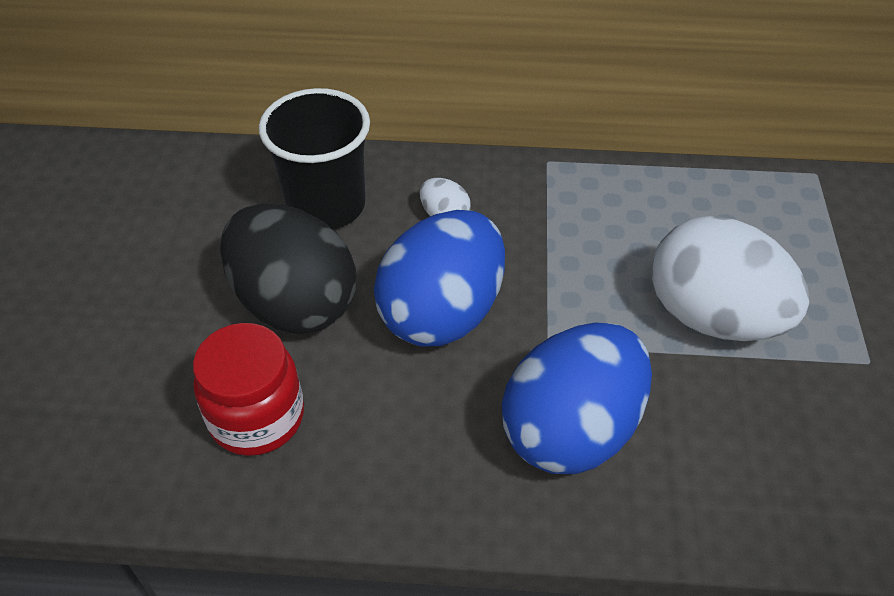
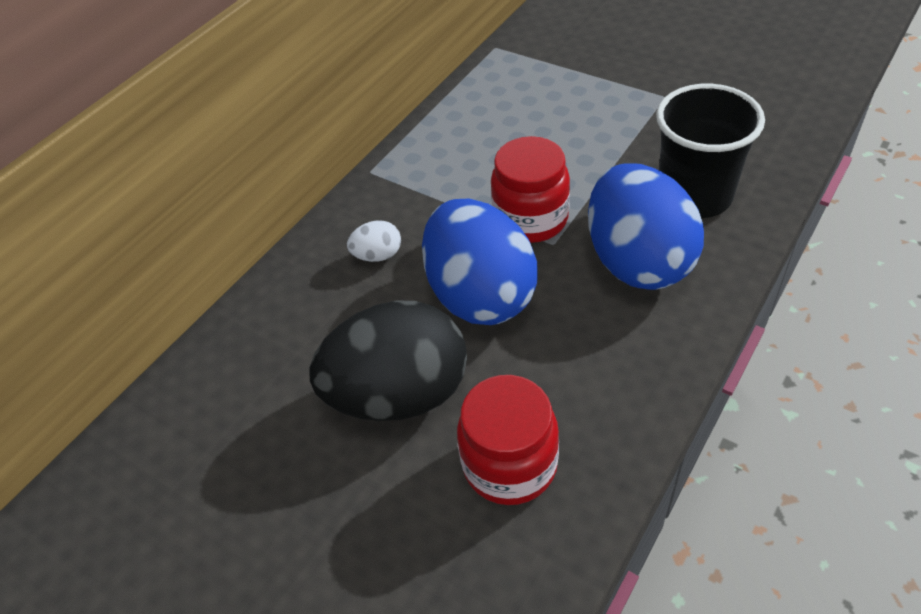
camera: 55 degrees left, 0 degrees up
black cup [259,88,370,229] -> black cup moved to [656,84,765,218]
white egg [651,216,809,341] -> none
none -> red jar [491,136,570,243]

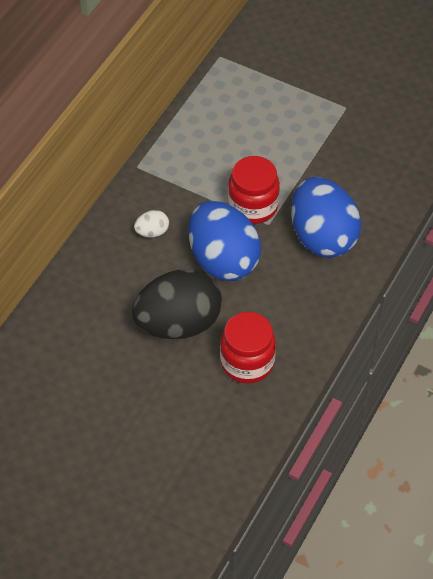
camera: 10 degrees left, 5 degrees up
black cup [656,84,765,218] -> none

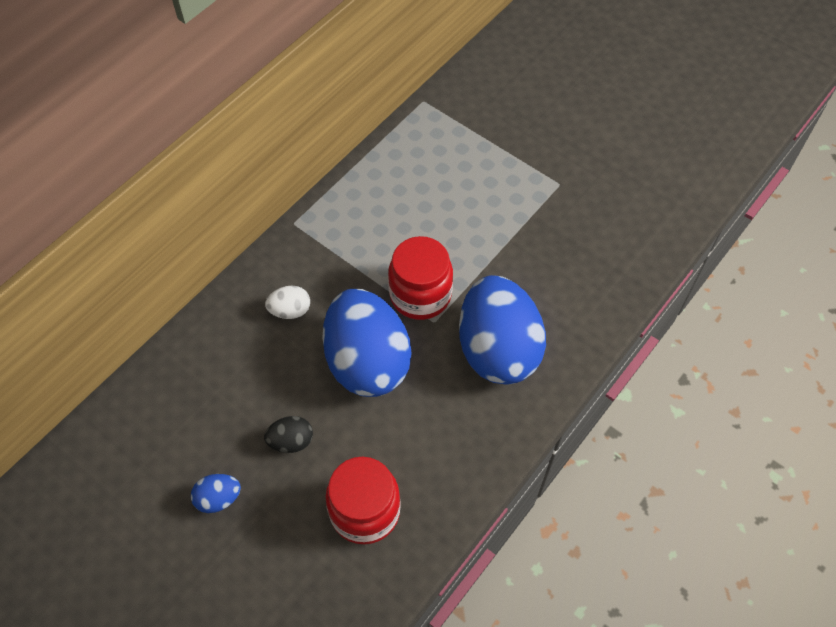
camera: 10 degrees right, 5 degrees up
black egg [132,269,222,339] -> black egg [264,416,313,453], size x0.41
none -> blue egg [191,474,241,513]

